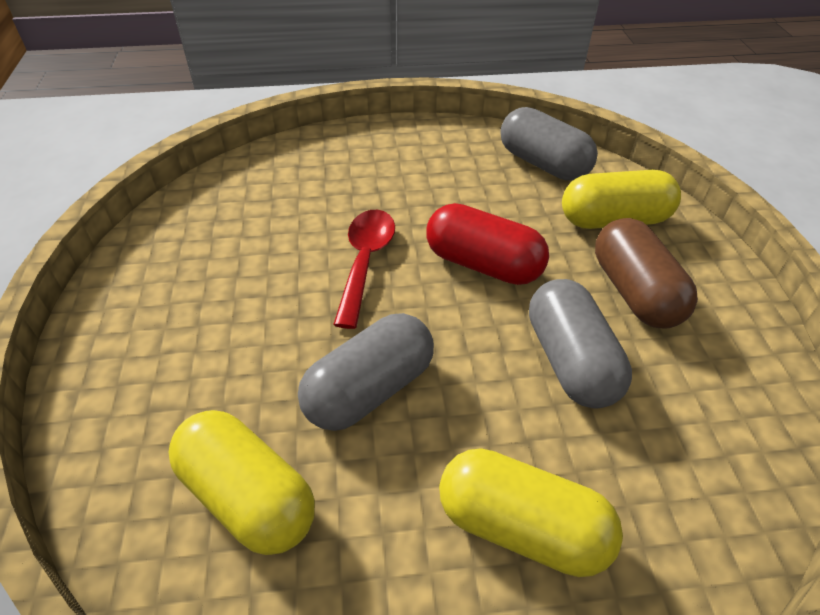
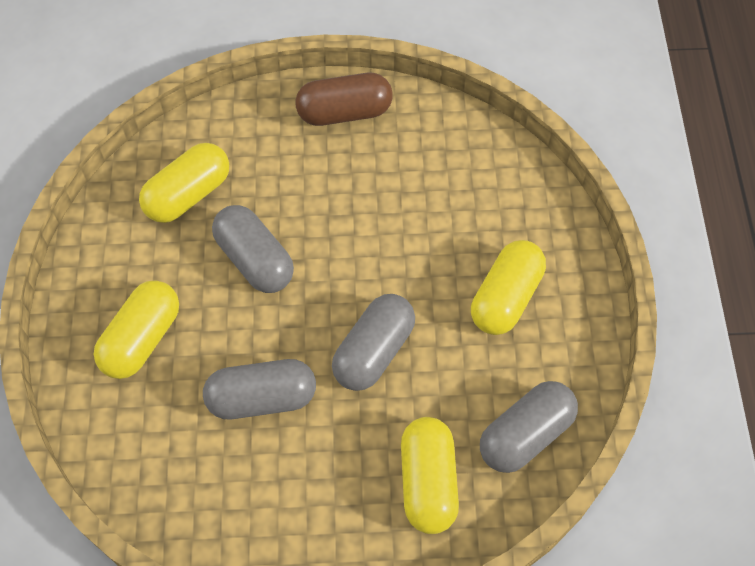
camera: 95 degrees right, 15 degrees up
red spoon [333,210,395,329] -> none
red capsule [426,203,549,285] -> grey capsule [332,294,415,391]
brown capsule [595,218,698,329] -> brown capsule moved to [296,73,393,126]
none -> yellow capsule [471,240,546,335]

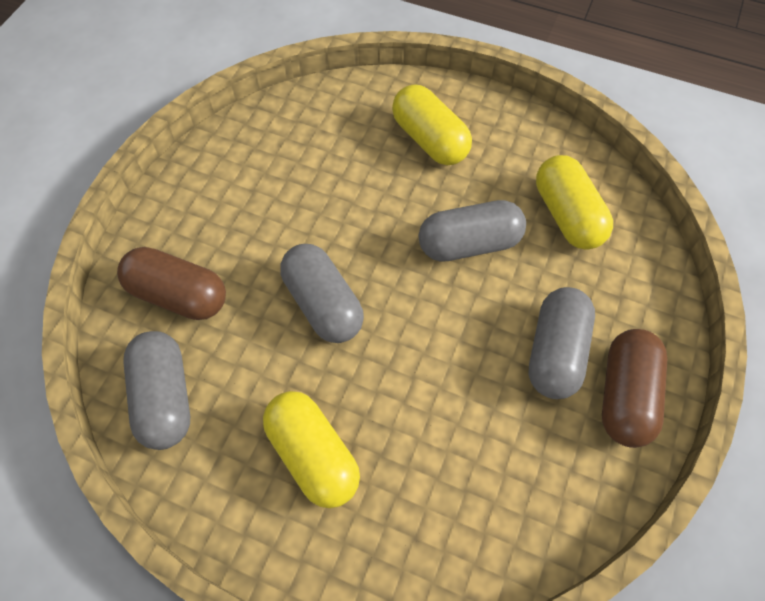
camera: 115 degrees right, 0 degrees up
grey capsule [203,359,316,419] -> grey capsule moved to [528,287,595,399]
yellow capsule [401,417,459,534] -> brown capsule [117,247,226,320]

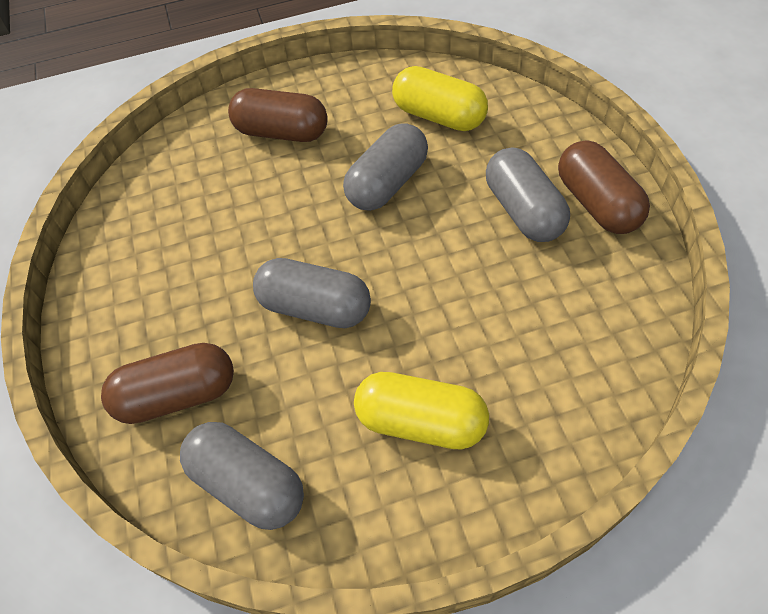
camera: 35 degrees left, 5 degrees down
yellow capsule [392,84,472,165] -> brown capsule [228,88,328,142]

